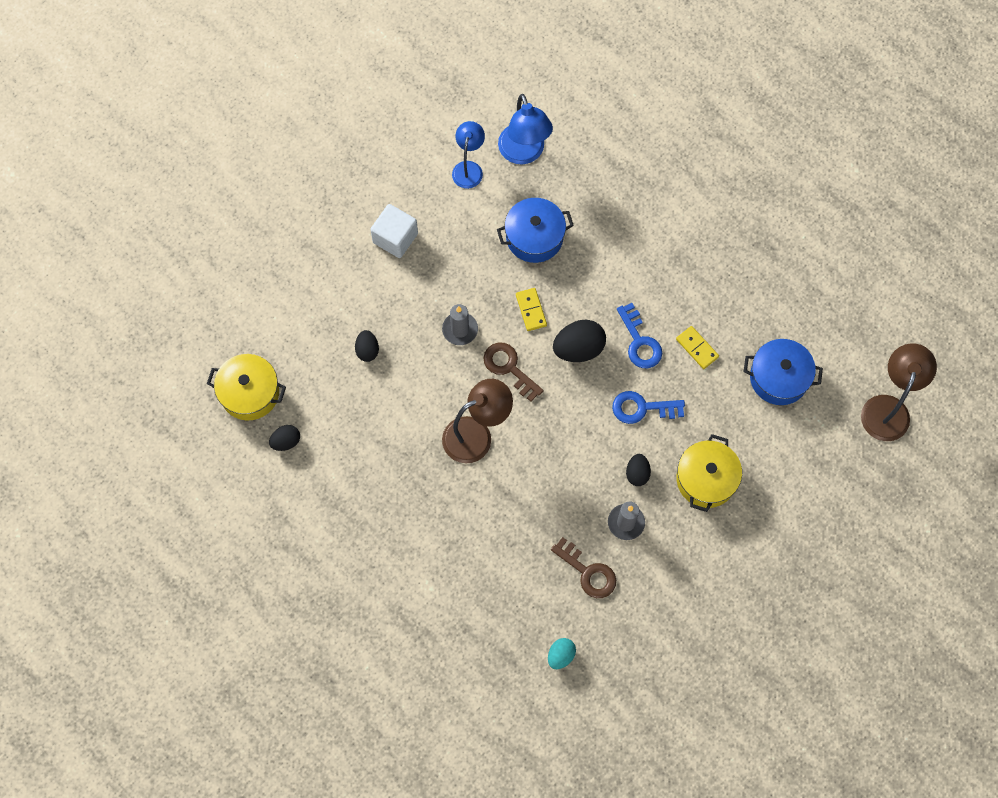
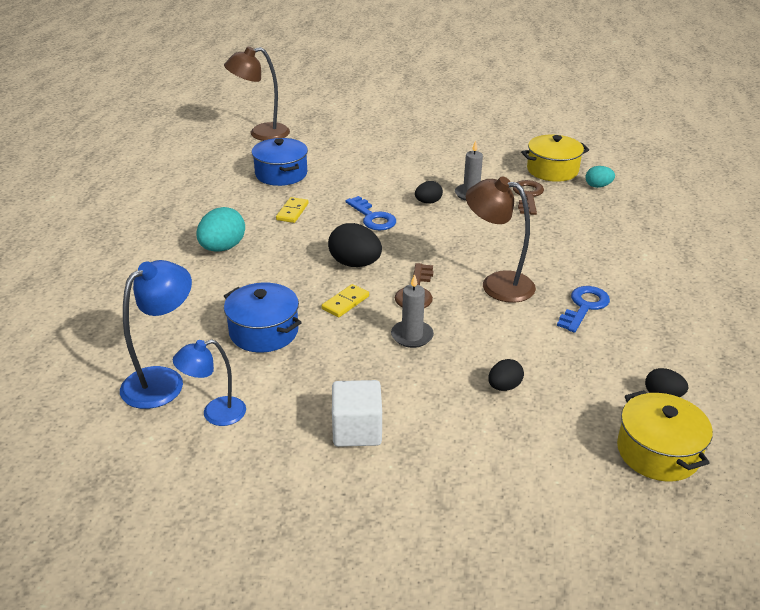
camera: 125 degrees left, 35 degrees down
blue key [617,303,662,368] -> blue key moved to [557,286,610,333]
yellow pot [676,434,742,512] -> yellow pot moved to [521,135,589,182]
none -> turquoise egg [196,207,245,252]

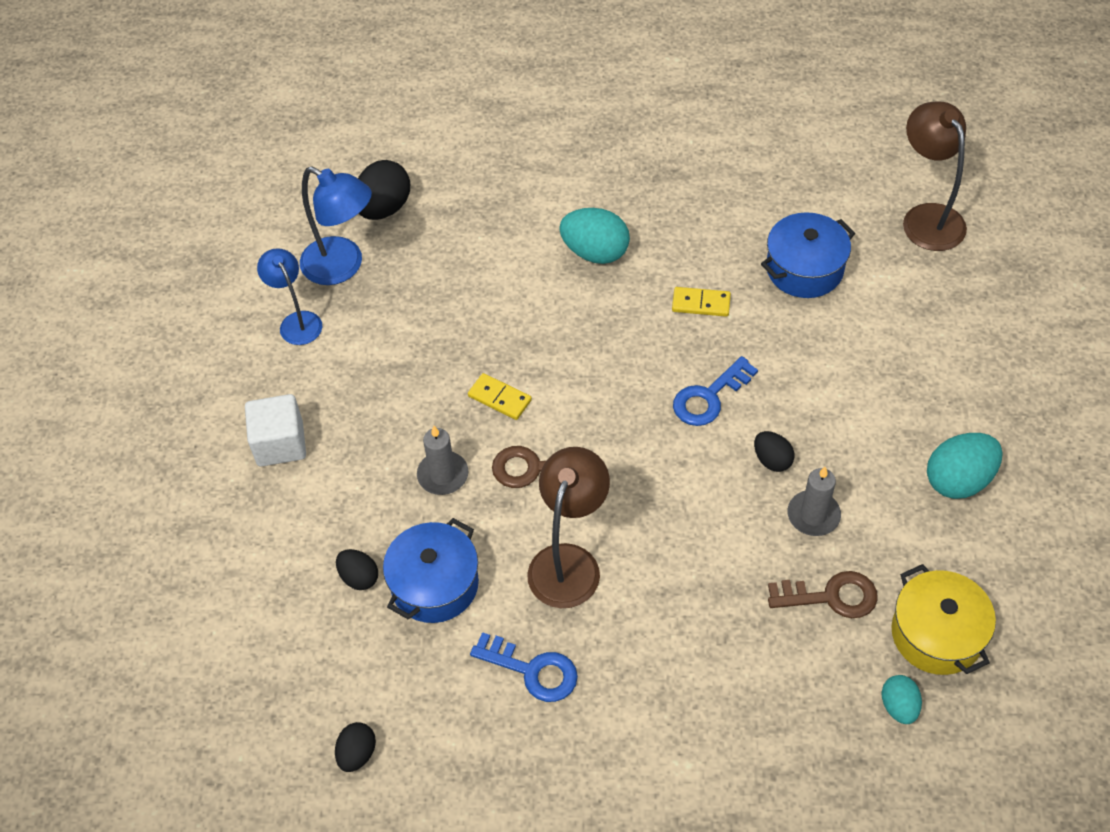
camera: 85 degrees right, 20 degrees up
blue pot [224,283,302,352] -> blue pot moved to [383,518,479,623]
black egg [328,223,382,267] -> black egg moved to [358,160,410,220]
yellow pot [617,390,713,482] -> none
none -> turquoise egg [927,433,1003,499]

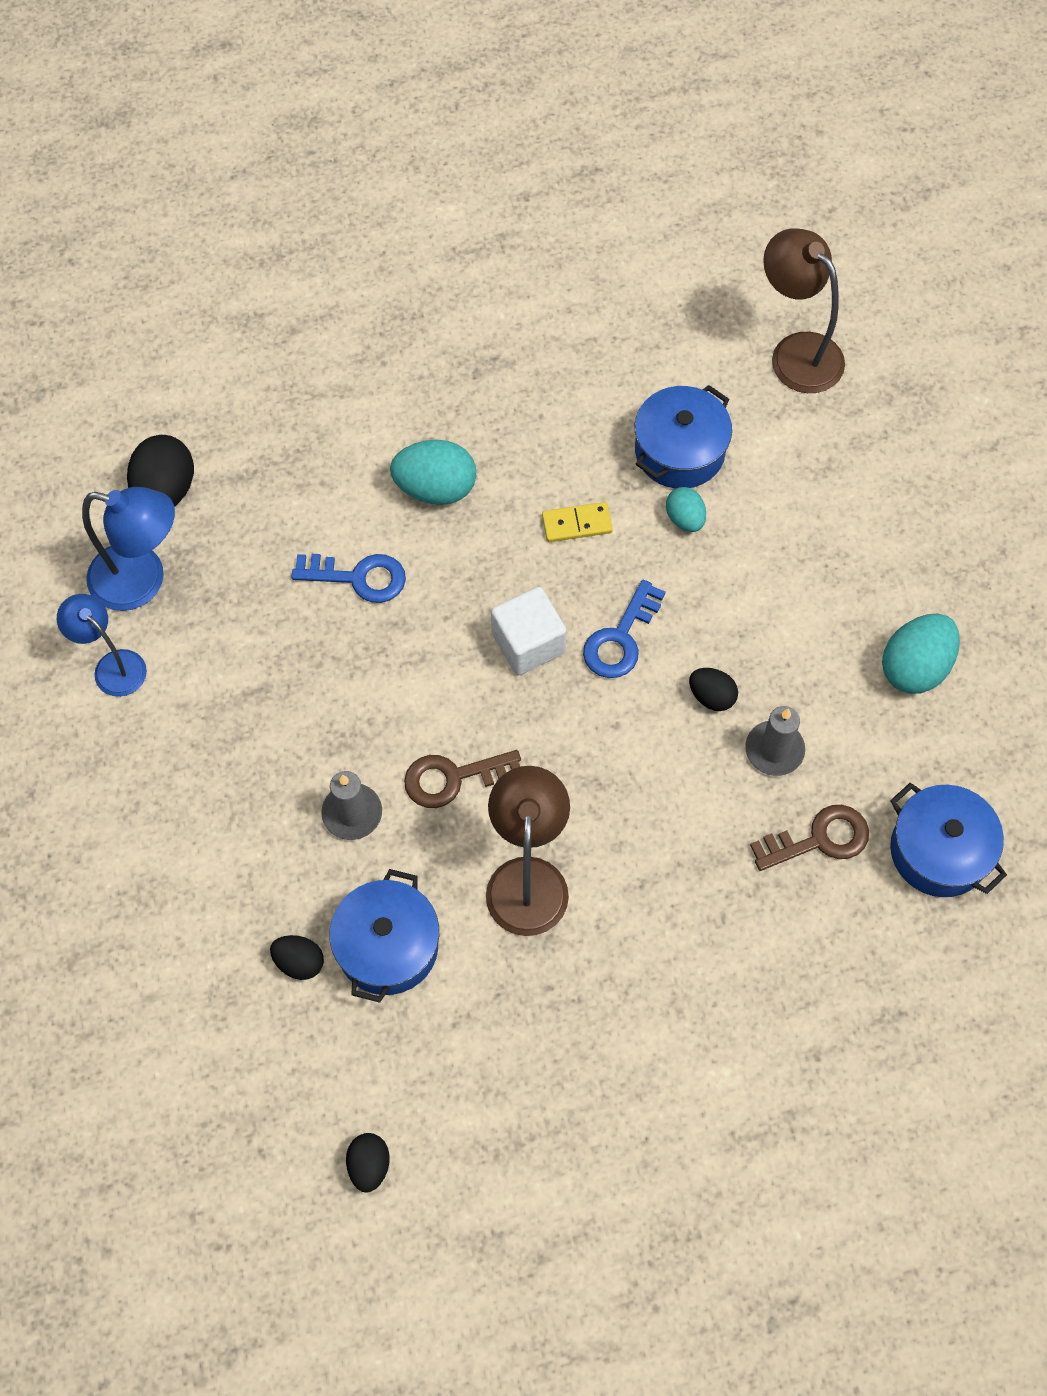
camera: 20 degrees left, 10 degrees up
white cube [245,394,306,467] -> white cube moved to [491,587,567,675]
yellow domino [468,373,532,420] -> none
blue key [470,632,578,702] -> blue key moved to [291,554,406,603]
turquoise egg [882,675,922,724] -> turquoise egg moved to [666,487,706,532]
yellow pot [891,564,996,675] -> blue pot [890,783,1007,897]

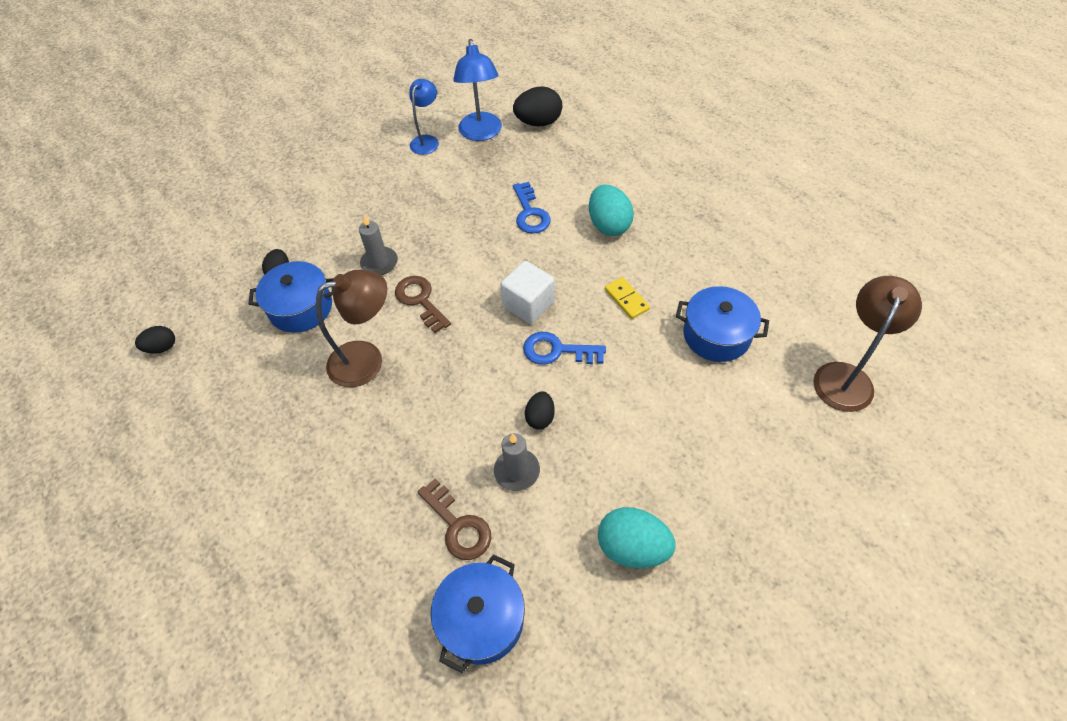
camera: 70 degrees right, 10 degrees down
turquoise egg [666,487,706,532] -> none

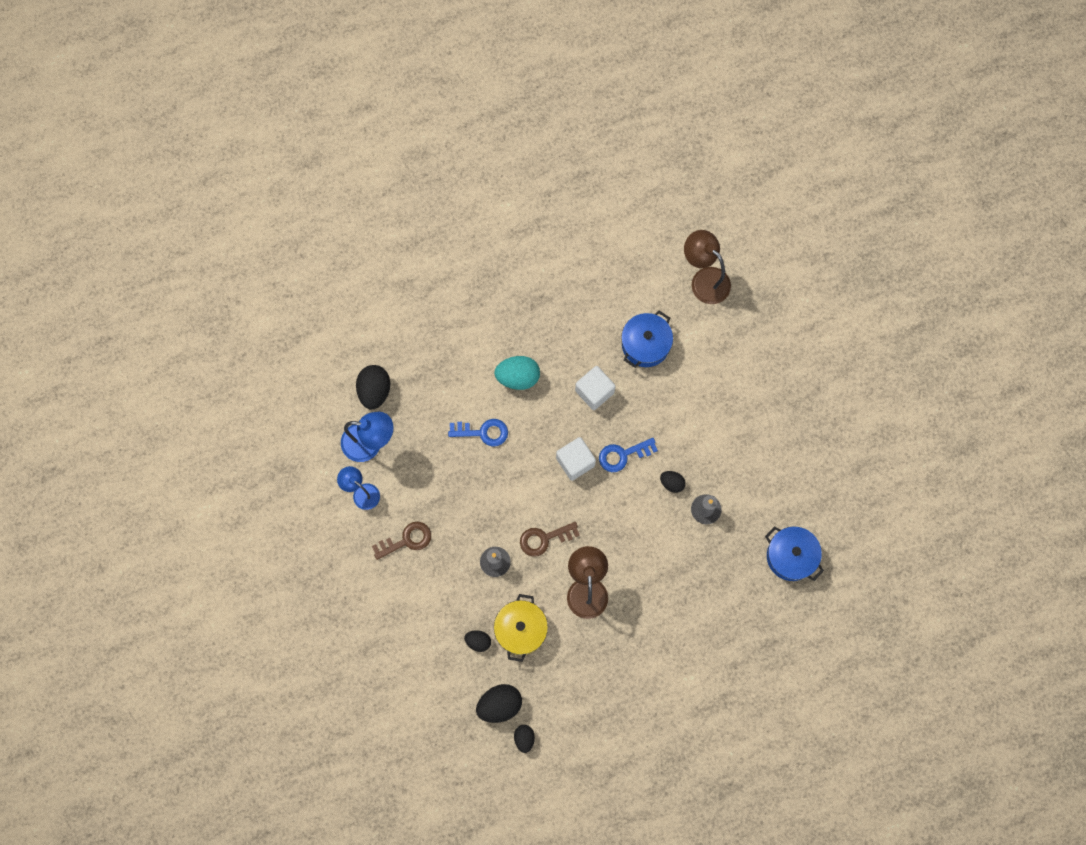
camera: 75 degrees left, 20 degrees up
blue pot [249,261,334,333] -> yellow pot [494,594,548,662]
brown key [417,479,491,560] -> brown key moved to [372,521,431,560]
blue key [523,332,606,365] -> blue key turned 45 degrees clockwise [599,438,658,472]
turquoise egg [598,507,675,568] -> none
yellow domino [605,277,650,319] -> white cube [575,366,616,410]
none -> black egg [476,684,522,723]

